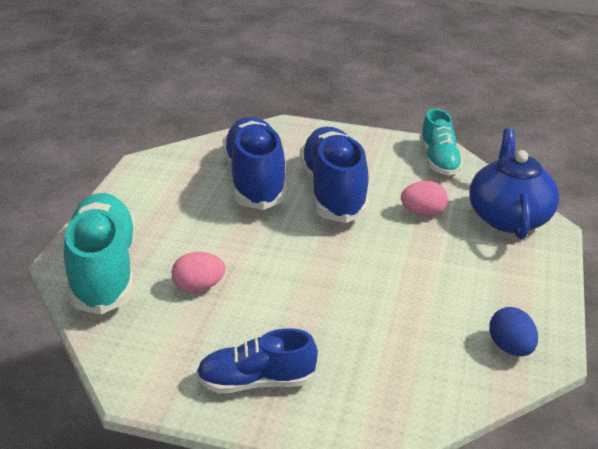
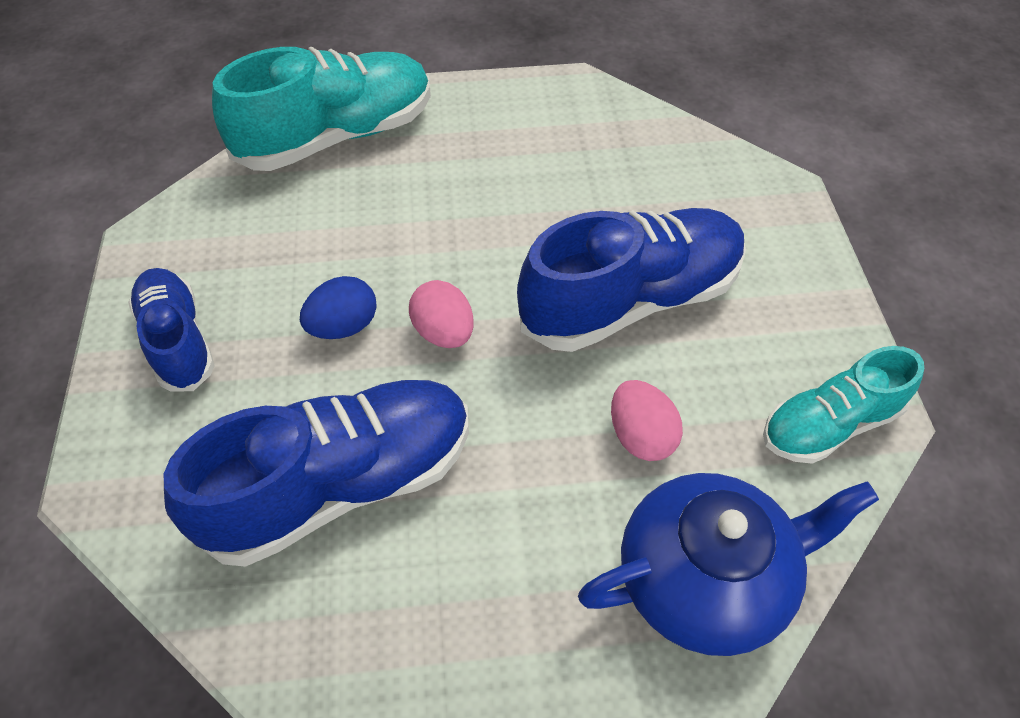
camera: 70 degrees right, 20 degrees up
pink egg [172,252,225,292] -> pink egg moved to [409,280,474,348]
blue shoe [223,117,287,210] -> blue shoe moved to [163,380,469,567]
blue egg [489,307,538,356] -> blue egg moved to [300,276,377,339]

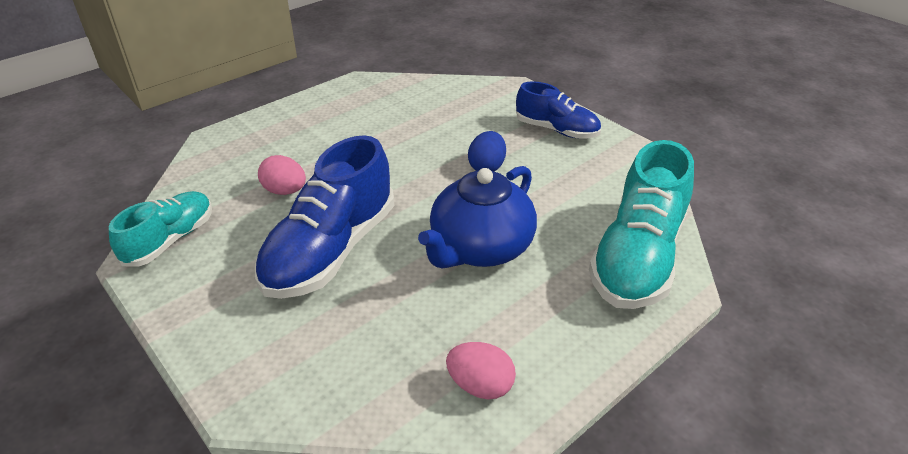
camera: 145 degrees right, 15 degrees down
blue shoe [163,380,469,567] -> none
pink egg [409,280,474,348] -> pink egg moved to [446,342,516,400]
blue teapot [578,473,879,656] -> blue teapot moved to [418,166,537,268]

